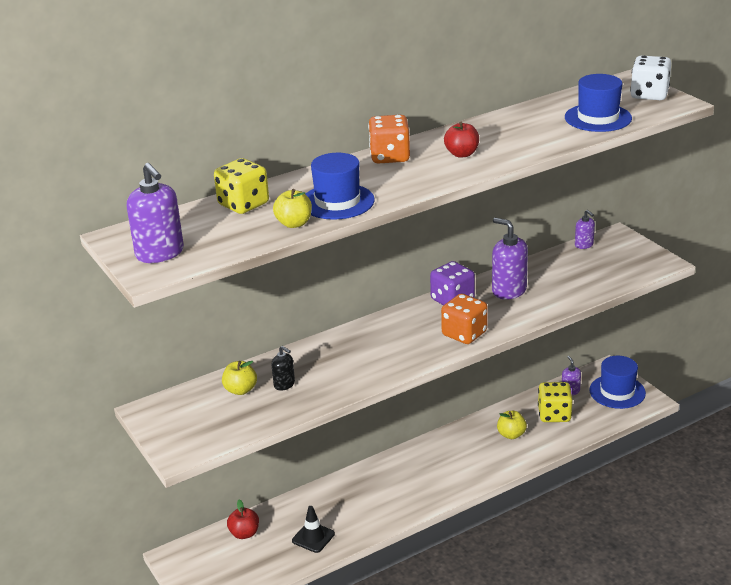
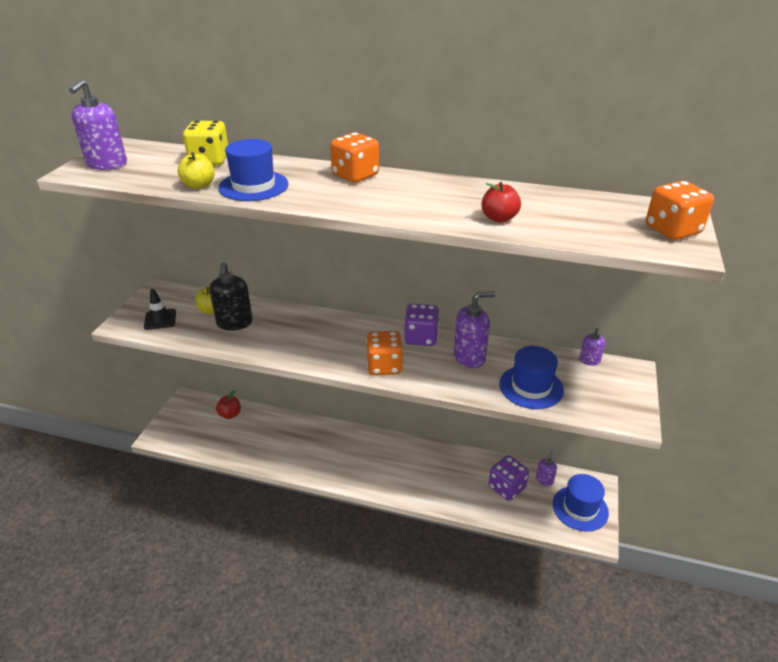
camera: 45 degrees right, 5 degrees up
black soap dispenser [271,346,295,391] -> black soap dispenser [210,262,253,330], size x1.85
black traffic cone [292,506,335,553] -> black traffic cone moved to [144,289,176,330]
red apple [444,122,479,158] -> red apple moved to [481,182,521,223]
purple soap dispenser [492,218,528,300] -> purple soap dispenser turned 75 degrees clockwise [454,292,495,368]
yellow apple [497,411,527,439] -> none
yellow dice [538,382,572,422] -> purple dice [489,455,529,501]
blue hat [565,74,632,132] -> blue hat moved to [499,346,564,409]
white dice [630,55,671,100] -> orange dice [646,181,714,240]

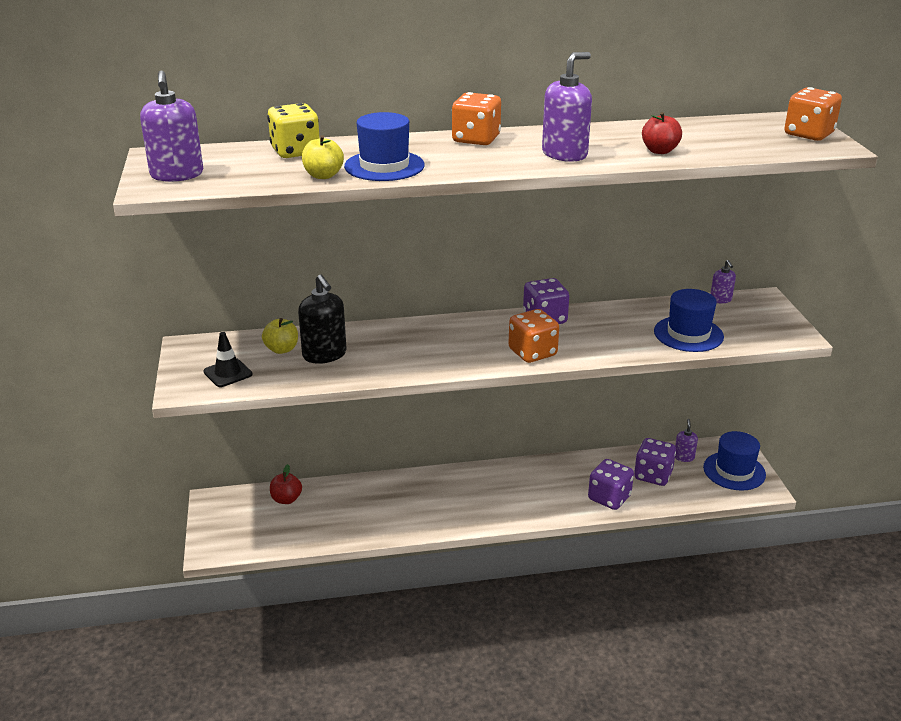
camera: 25 degrees left, 5 degrees down
purple soap dispenser [454,292,495,368] -> purple soap dispenser moved to [542,52,592,162]
none -> purple dice [588,459,634,510]

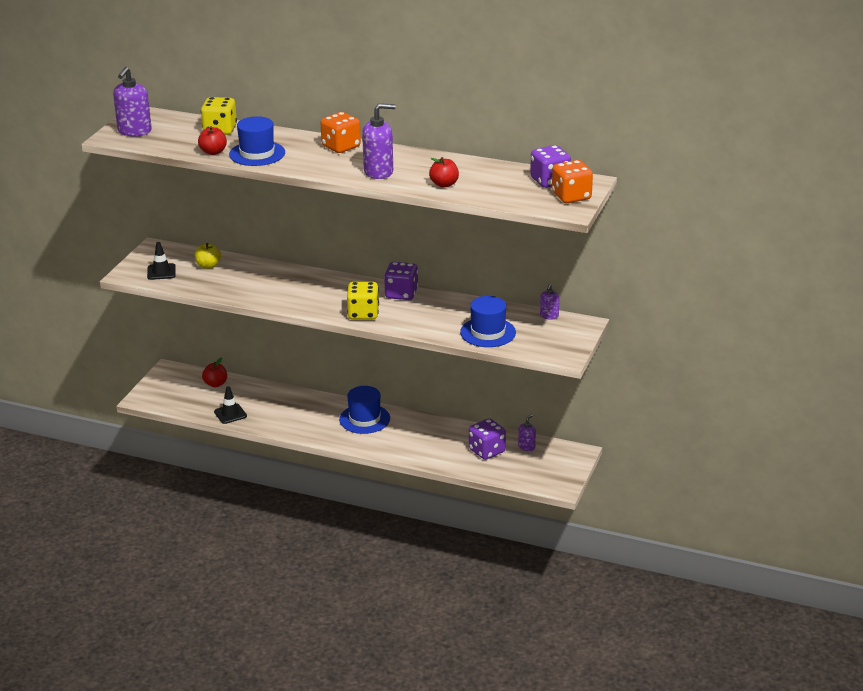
camera: 30 degrees right, 0 degrees up
black soap dispenser [298,274,347,364] -> none
yellow apple [302,135,344,179] -> red apple [198,126,227,155]
orange dice [508,309,559,363] -> yellow dice [347,282,379,320]
purple dice [588,459,634,510] -> purple dice moved to [530,145,571,188]
blue hat [703,431,766,491] -> blue hat moved to [339,386,390,434]
none -> black traffic cone [214,386,247,424]

